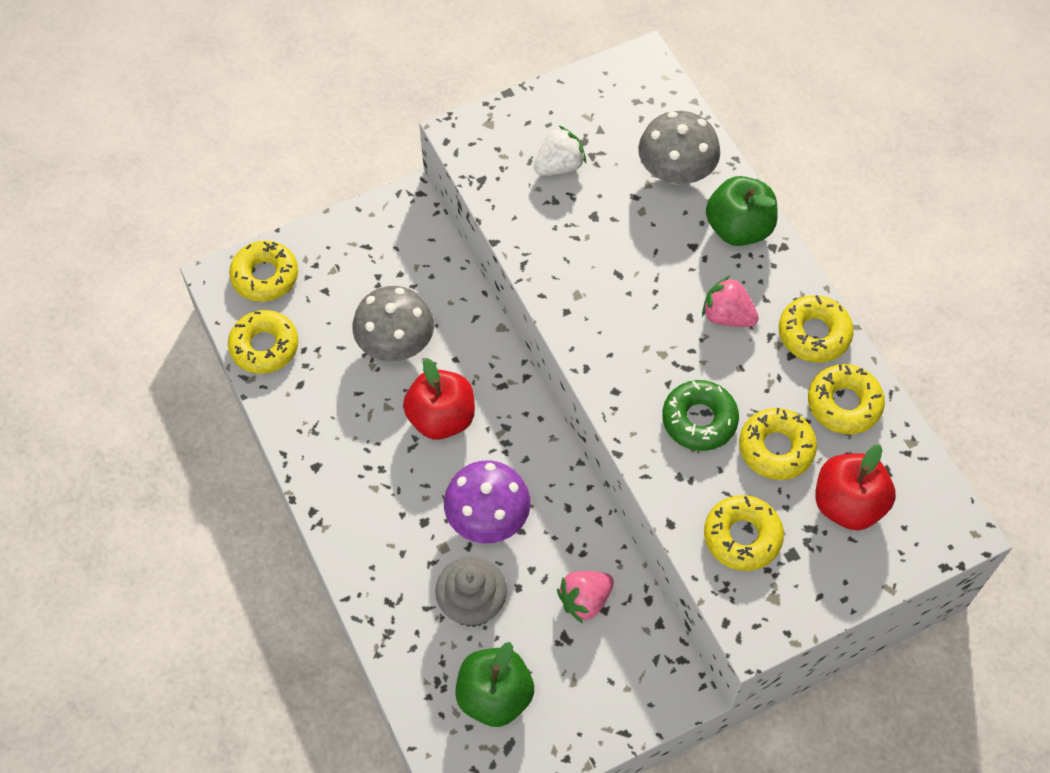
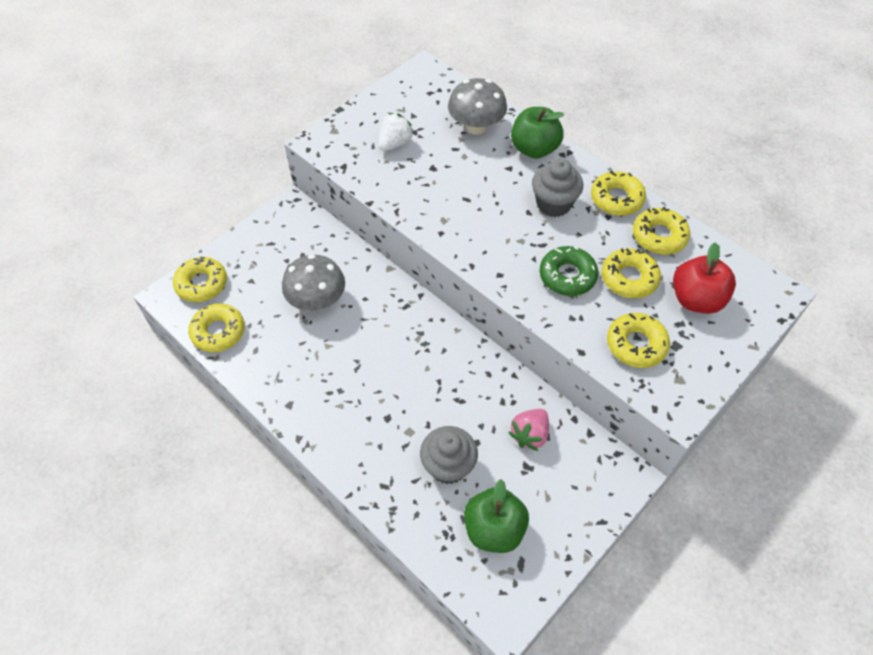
camera: 20 degrees left, 5 degrees down
red apple [403,358,475,440] -> none
purple mushroom [444,460,531,543] -> none
pink strawberry [702,275,759,327] -> grey cupcake [532,159,583,217]

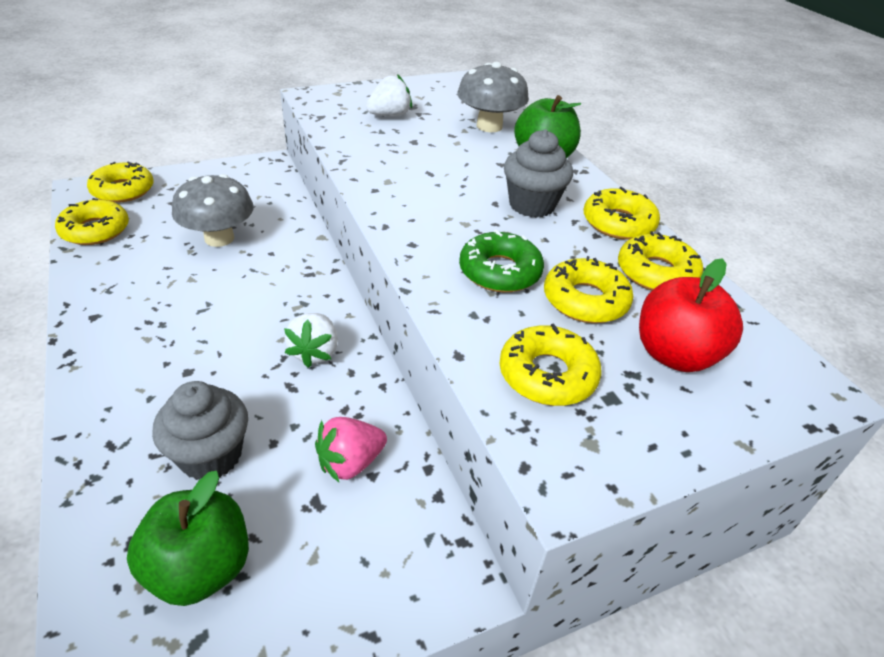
camera: 20 degrees right, 15 degrees down
none -> white strawberry [284,313,338,368]

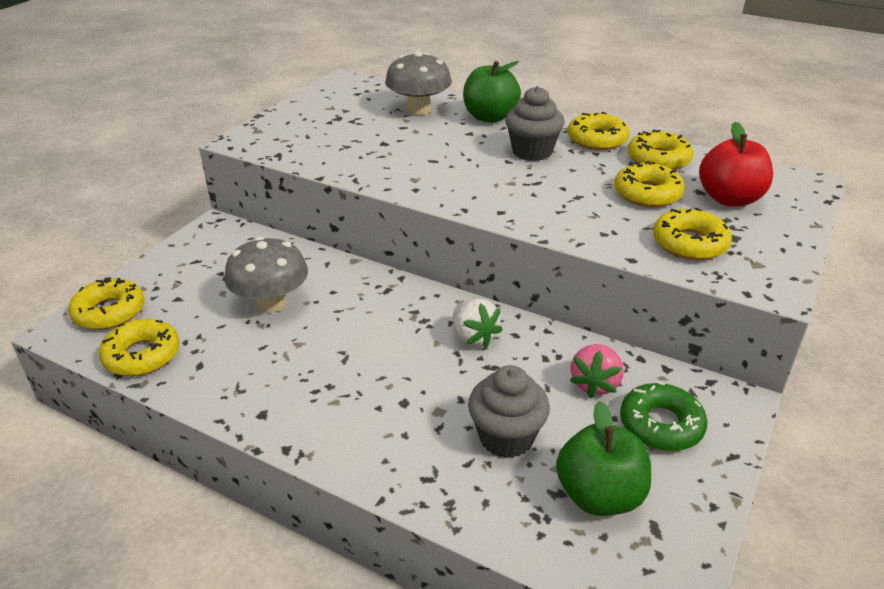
camera: 35 degrees left, 5 degrees down
white strawberry [366,74,412,117] -> none
green donut [459,230,544,293] -> green donut moved to [620,381,708,451]

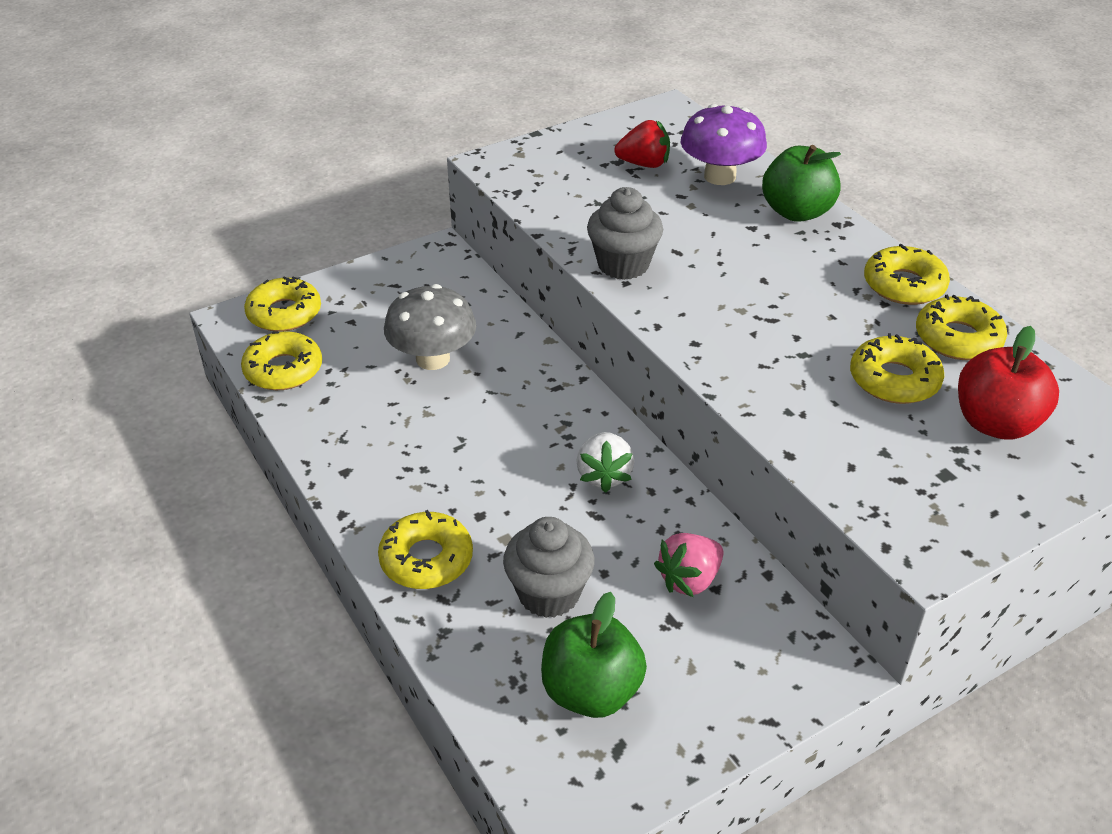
camera: 30 degrees right, 5 degrees up
grey mushroom [385,51,452,115] -> purple mushroom [681,104,767,185]
grey cupcake [505,86,564,161] -> grey cupcake moved to [587,187,663,280]
green donut [620,381,708,451] -> none
yellow donut [653,208,732,260] -> yellow donut moved to [378,510,473,589]
none -> red strawberry [614,120,670,168]

